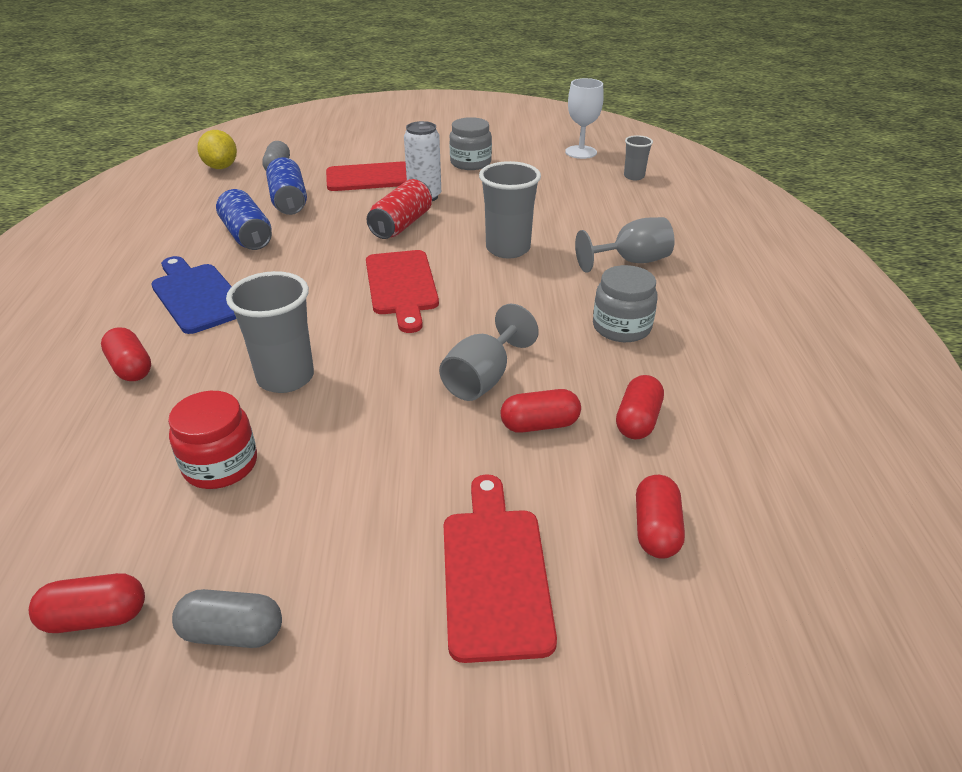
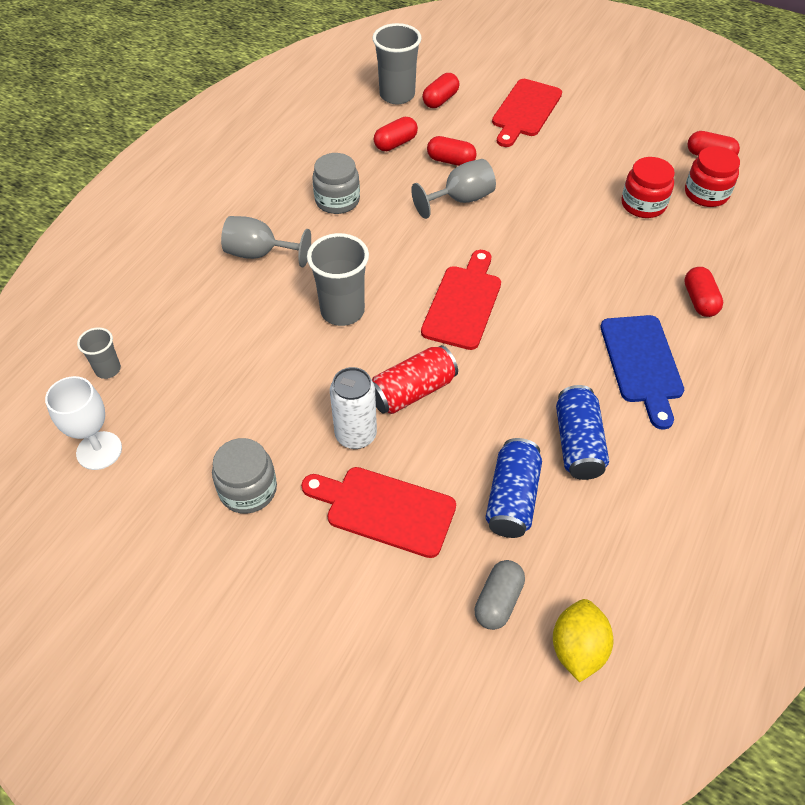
camera: 150 degrees left, 15 degrees up
grey capsule [172,589,282,648] -> none
grey cup [226,271,314,393] -> grey cup moved to [372,23,422,104]
none -> red jar [685,146,740,207]

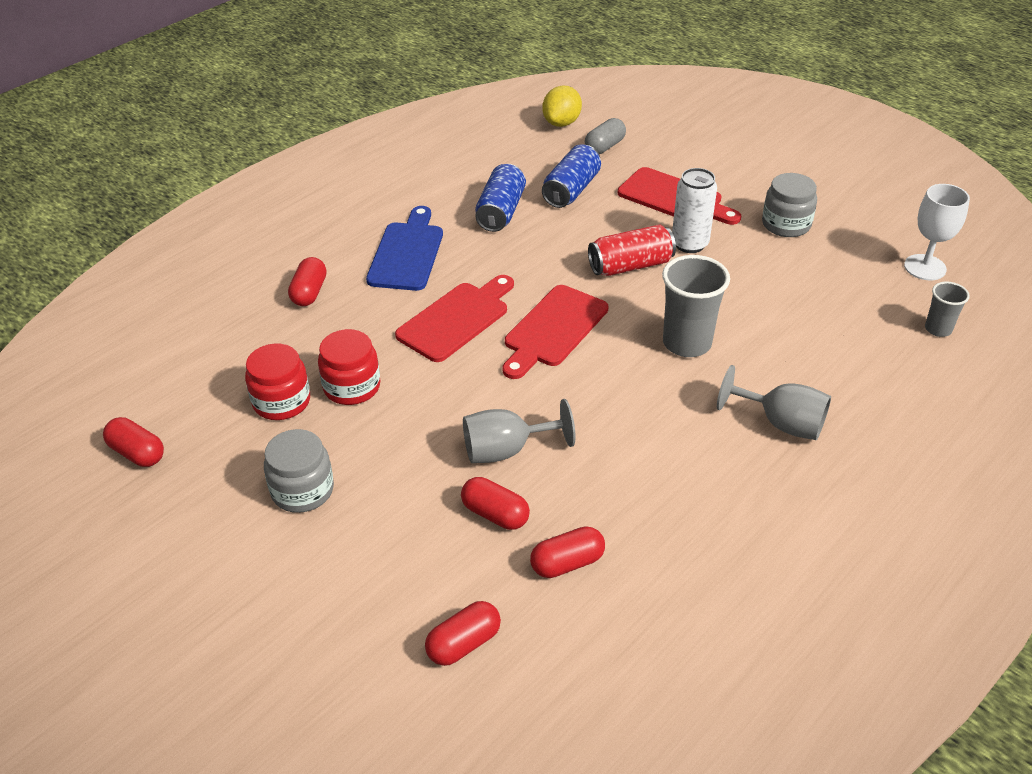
camera: 165 degrees left, 10 degrees down
grey jar [312,153,360,214] -> grey jar moved to [264,429,334,513]
grey cup [372,23,422,104] -> none
red cutting board [492,79,562,147] -> red cutting board moved to [395,275,514,362]
red jar [685,146,740,207] -> red jar moved to [318,329,380,405]

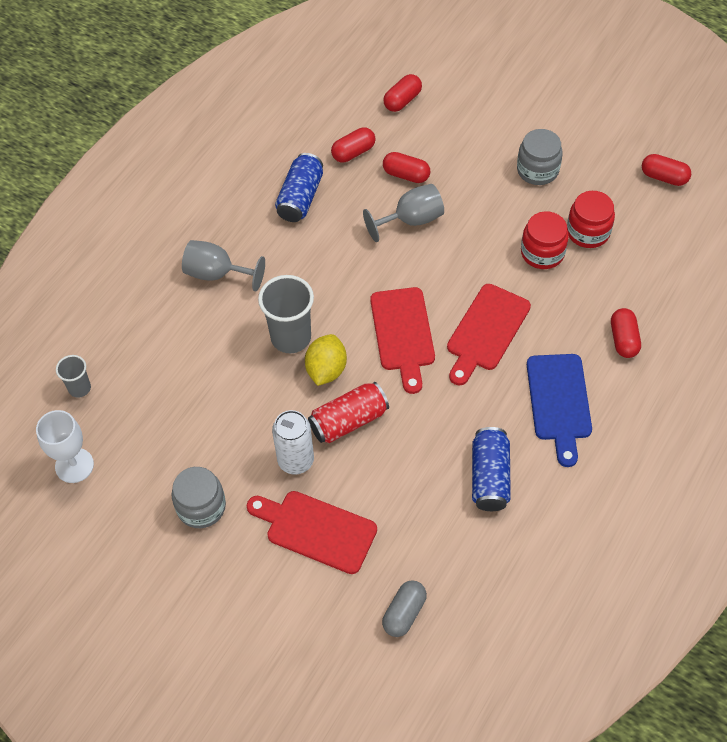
camera: 170 degrees right, 15 degrees up
red cutting board [503,285,608,379] -> red cutting board turned 150 degrees clockwise [370,287,435,394]
yellow lemon [542,86,582,127] -> yellow lemon moved to [305,334,347,386]
blue can [542,144,601,208] -> blue can moved to [275,153,323,222]

